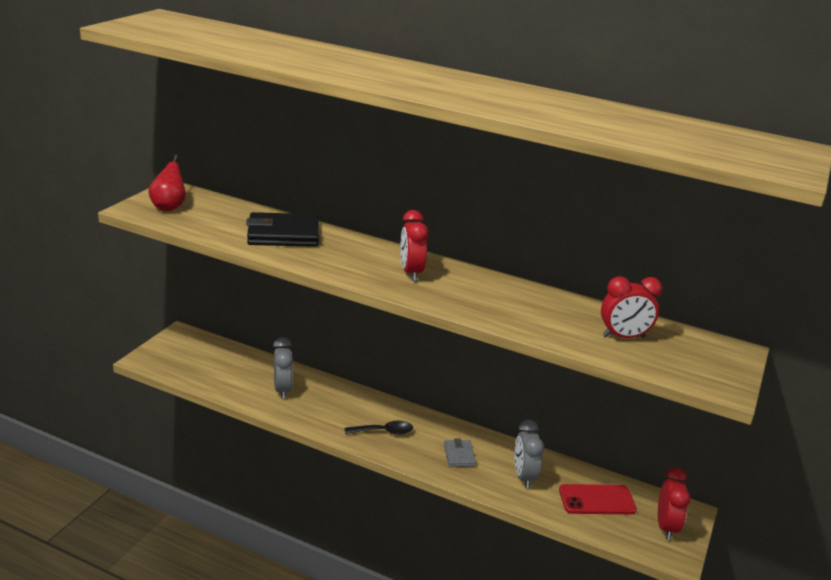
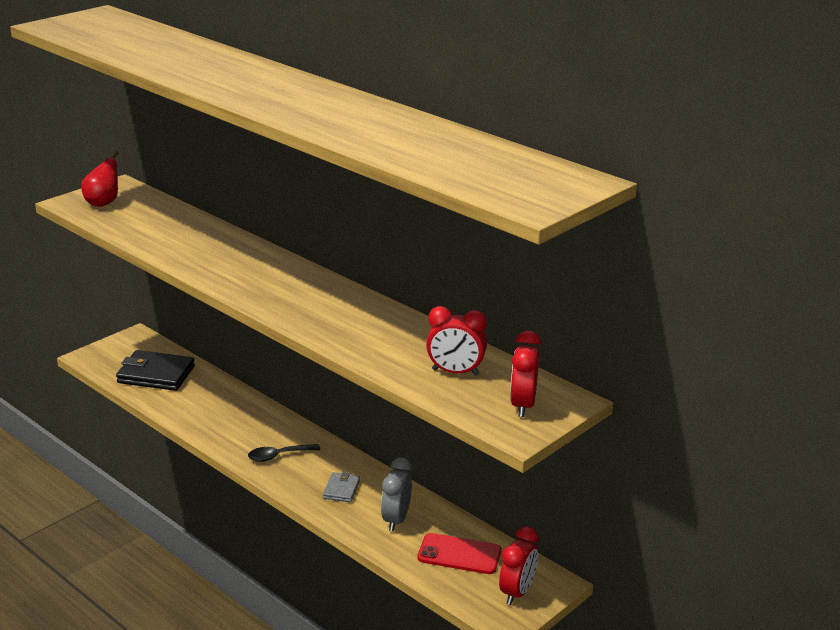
camera: 20 degrees right, 0 degrees up
black wallet [246,212,319,247] -> black wallet moved to [116,350,195,391]
grey clock [273,337,293,399] -> none
black spoon [345,421,413,435] -> black spoon turned 150 degrees clockwise [248,444,321,462]
red clock [400,210,429,281] -> red clock moved to [510,330,541,417]

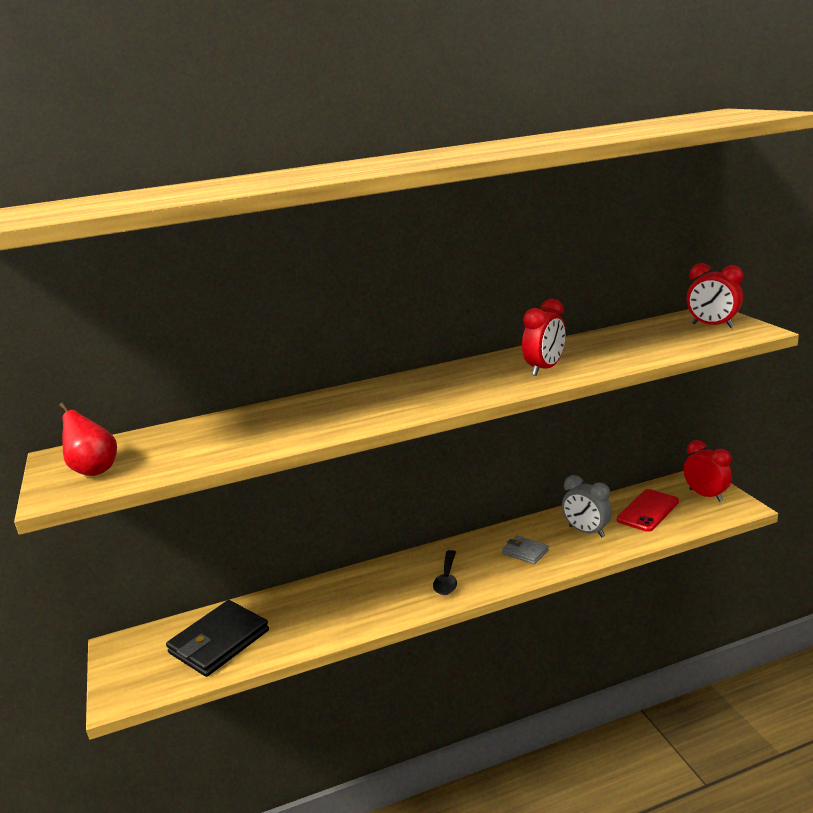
camera: 60 degrees left, 5 degrees down
red clock [426,306,487,376] -> red clock moved to [522,299,566,376]

